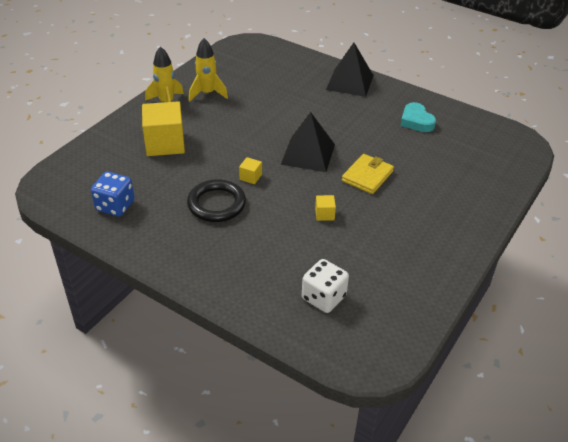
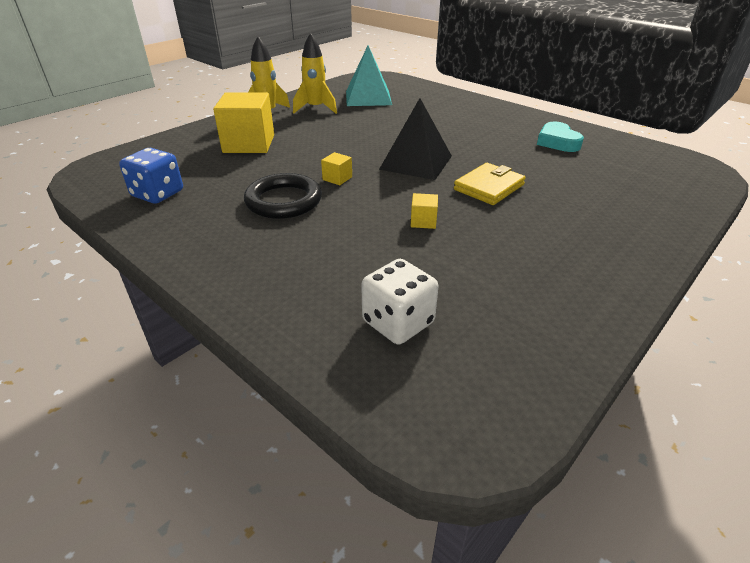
camera: 10 degrees right, 5 degrees down
black pyramid [326,43,374,97] -> none
none -> turquoise pyramid [346,45,392,106]

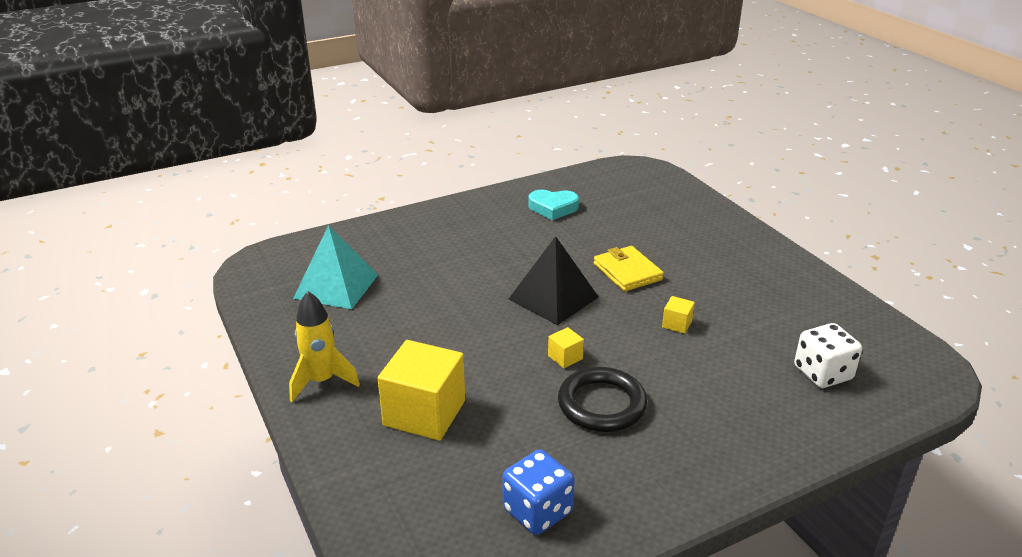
camera: 70 degrees left, 5 degrees down
yellow rocket [293,33,337,114] -> none

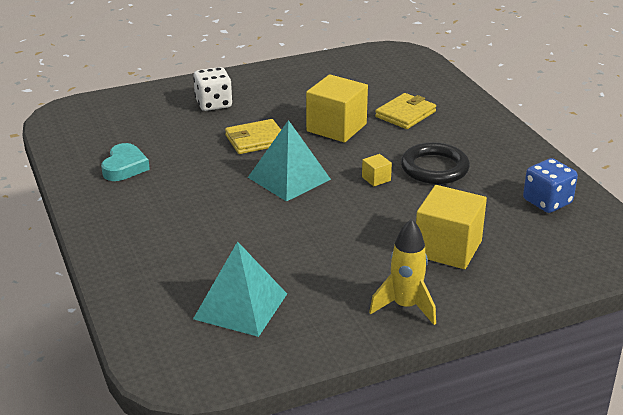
camera: 85 degrees left, 0 degrees up
black pyramid [509,236,598,325] -> turquoise pyramid [248,120,331,202]
yellow cube [662,296,695,334] -> yellow cube [306,74,368,142], size x2.30
white dice [794,323,862,388] -> white dice moved to [193,67,232,111]
none -> yellow wallet [375,93,436,129]

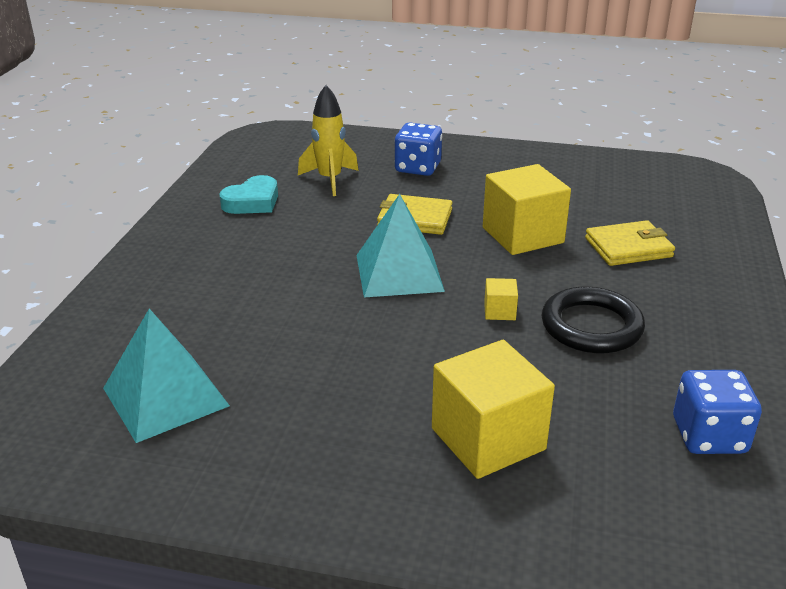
camera: 35 degrees right, 0 degrees up
white dice [193,67,232,111] -> blue dice [394,123,442,176]
yellow rocket [369,219,436,325] -> yellow rocket moved to [298,85,358,196]

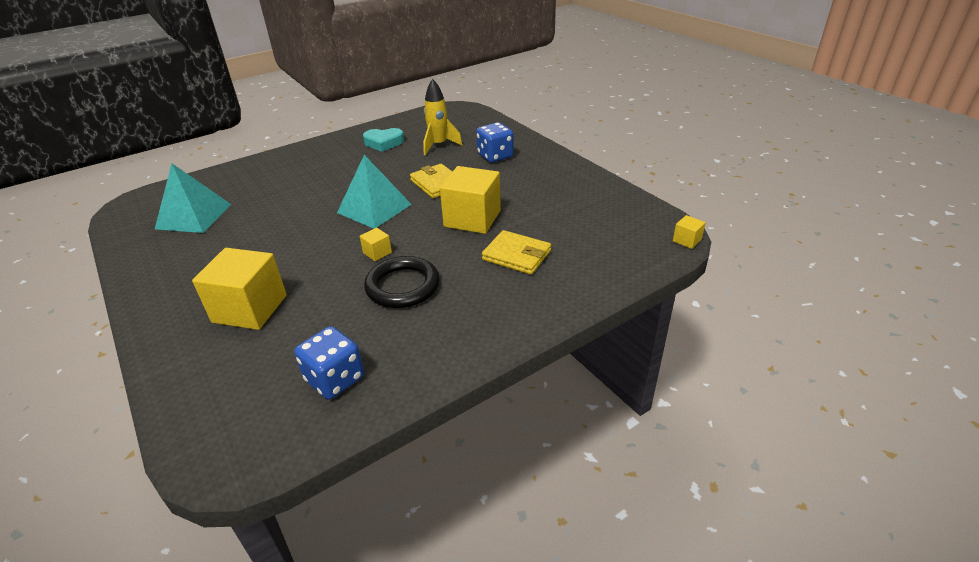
camera: 45 degrees right, 5 degrees up
none -> yellow cube [673,215,706,249]

